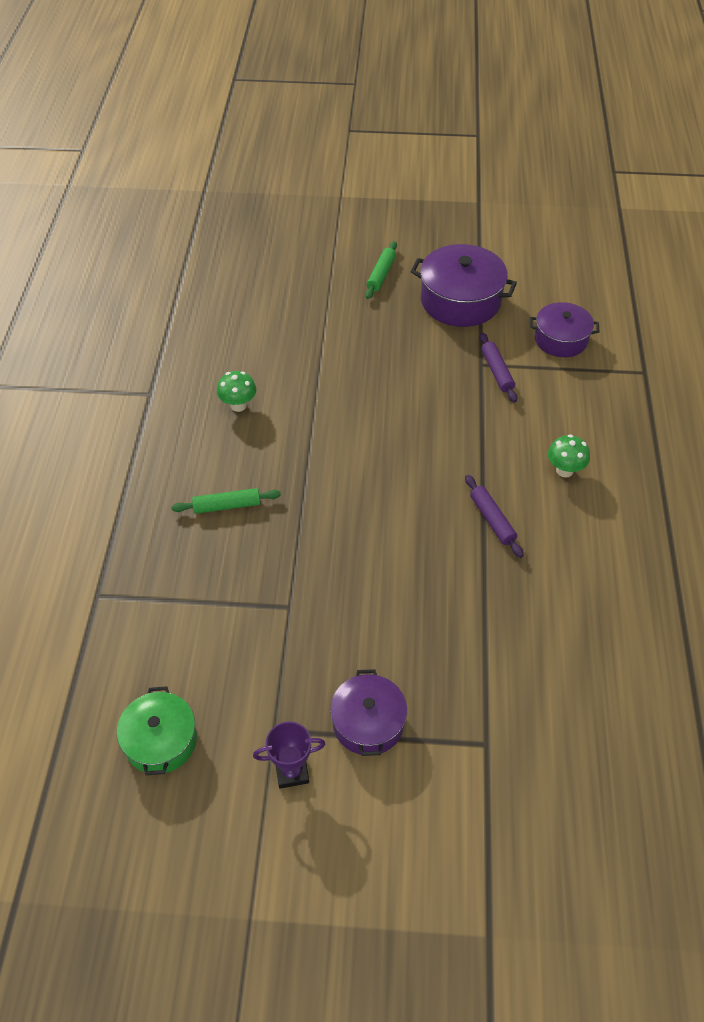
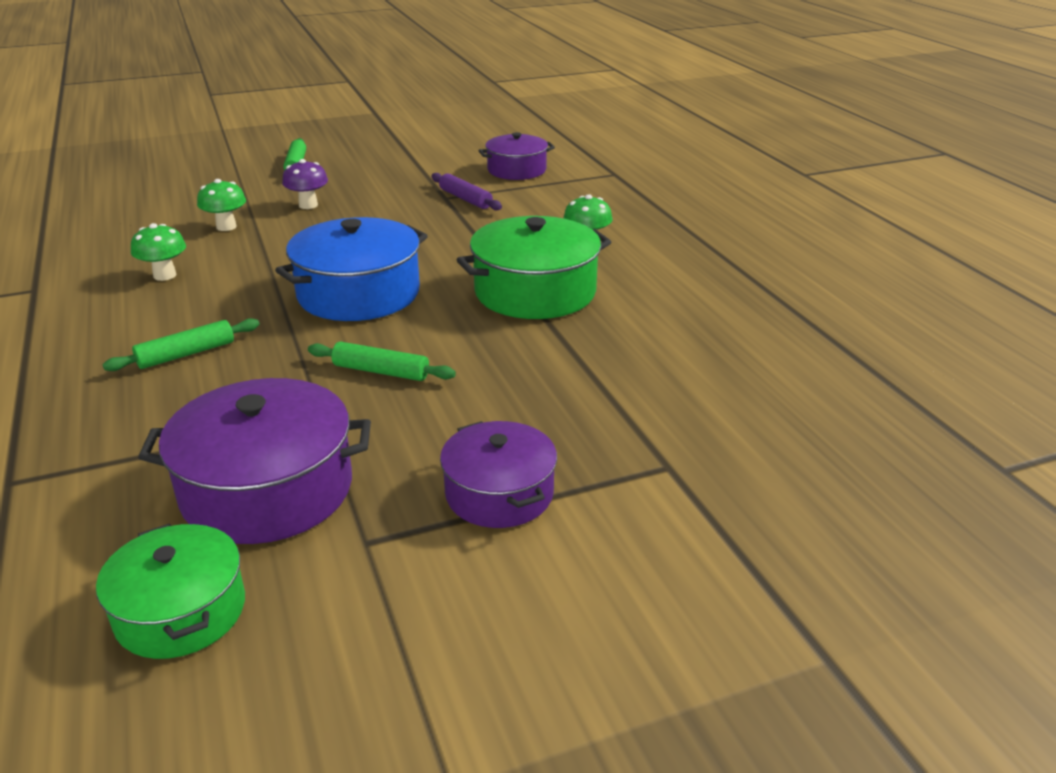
camera: 25 degrees left, 20 degrees down
purple trophy [253,721,325,789] -> none
purple pot [410,244,517,327] -> purple pot moved to [138,378,371,544]
purple rolling pin [465,475,524,558] -> green pot [457,216,611,319]
none -> green mushroom [197,179,246,231]
none -> blue pot [275,217,428,321]
none -> purple mushroom [282,159,328,209]
none -> green rolling pin [308,341,456,381]

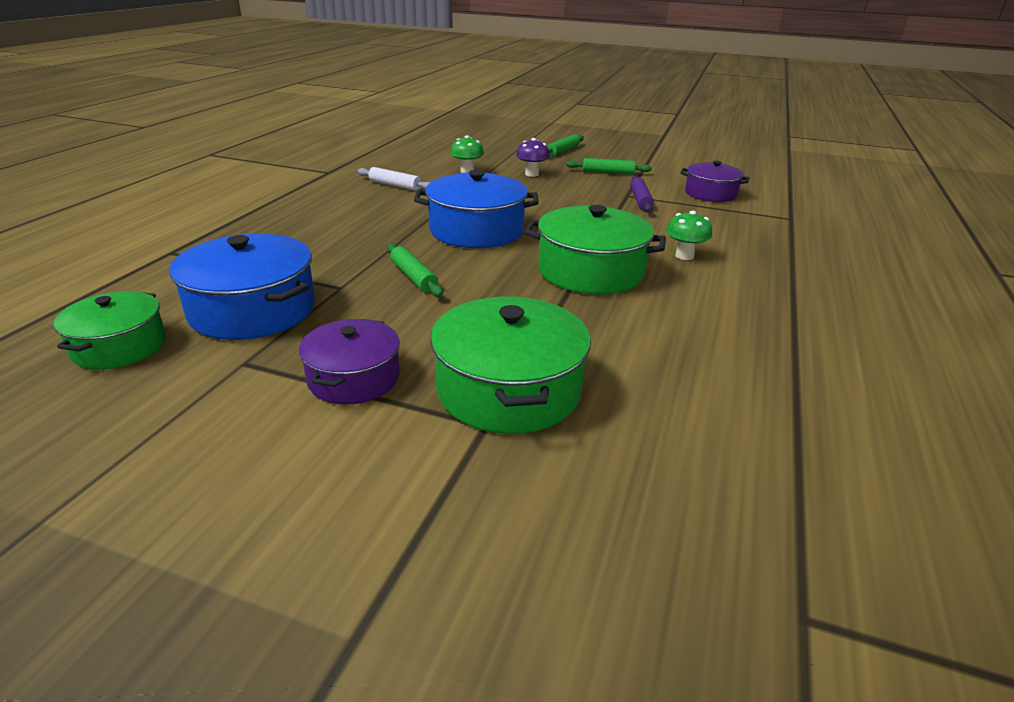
camera: 40 degrees right, 0 degrees up
green rolling pin [103,318,260,371] -> green rolling pin moved to [566,158,652,175]
green mushroom [131,223,186,281] -> white rolling pin [357,167,430,191]
purple pot [138,378,371,544] -> blue pot [169,234,315,340]
none -> green pot [430,297,591,434]

